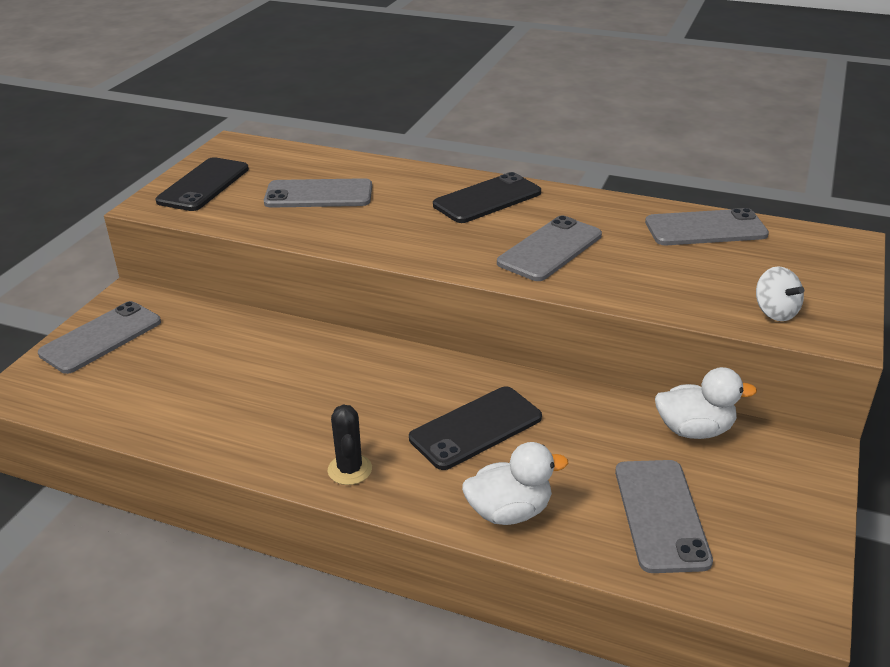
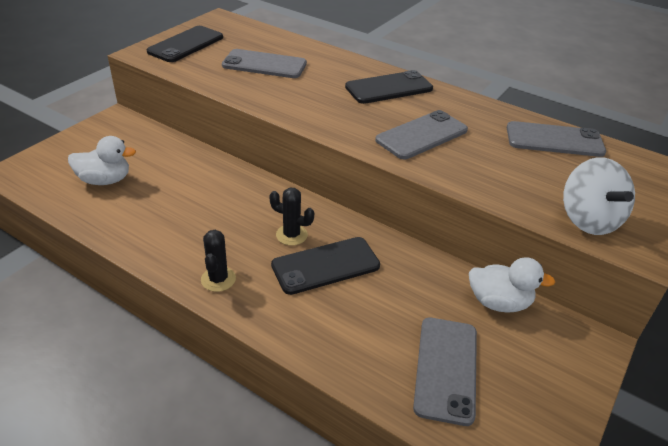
camera: 10 degrees right, 5 degrees up
grey phone [38,301,161,374] -> none
white duck [462,442,568,525] -> white duck moved to [68,136,136,185]
white spinning top [756,266,804,321] -> white spinning top [563,157,635,235], size x1.63
none -> black cactus [269,188,314,246]

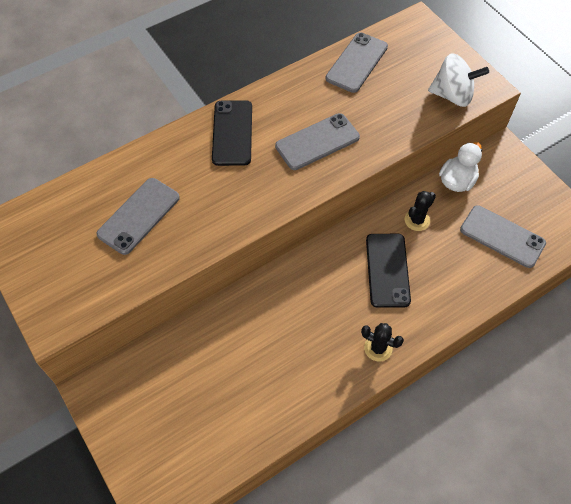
camera: 65 degrees left, 20 degrees up
white duck [68,136,136,185] -> none
black phone [147,26,223,62] -> none
black cactus [269,188,314,246] -> black cactus moved to [405,191,436,231]
grey phone [375,110,468,159] -> grey phone turned 75 degrees clockwise [275,113,360,170]

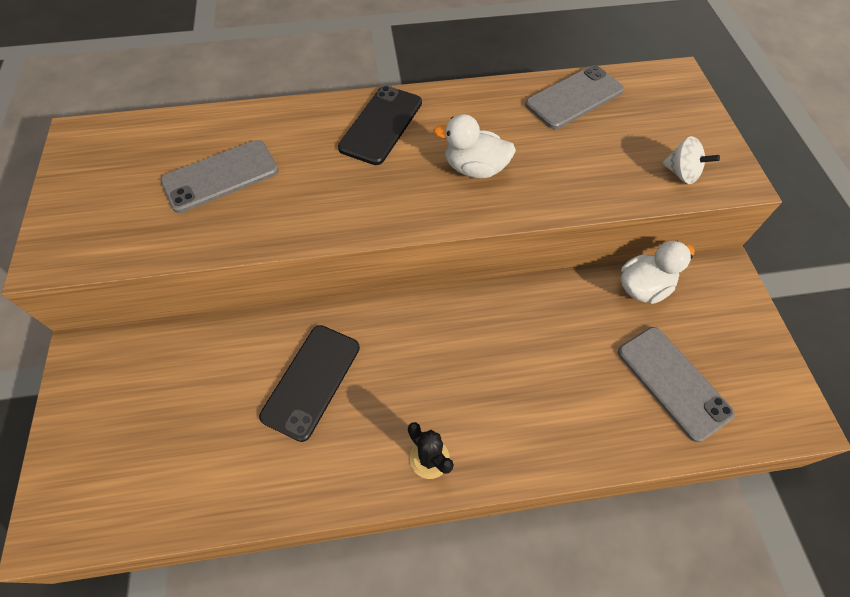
camera: 25 degrees right, 0 degrees up
grey phone [275,113,360,170] -> white duck [434,114,516,178]
black phone [366,234,411,308] -> black phone moved to [259,325,360,442]
black cactus [405,191,436,231] -> none
white spinning top [428,53,489,107] -> white spinning top [663,136,720,184], size x0.61

